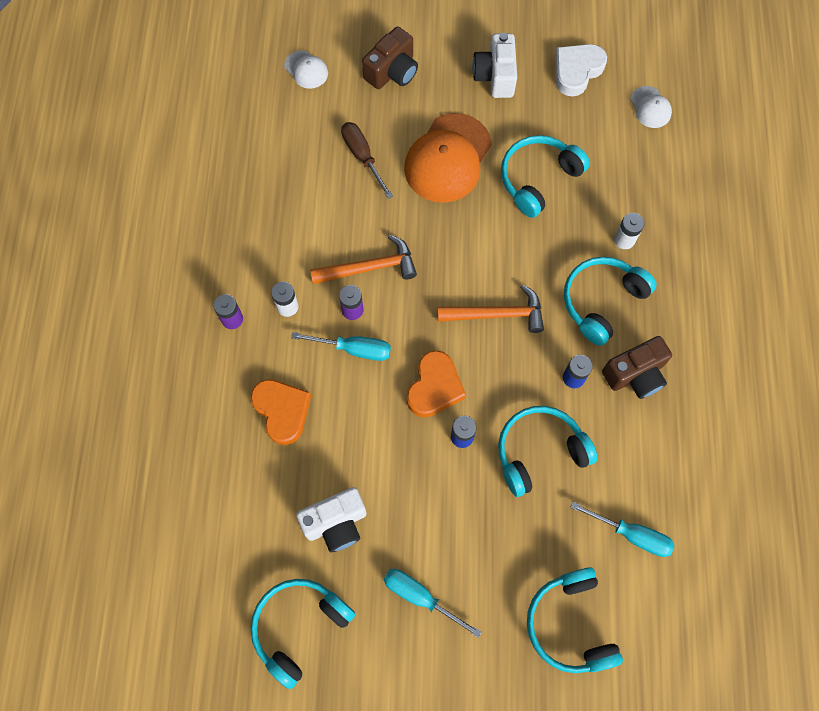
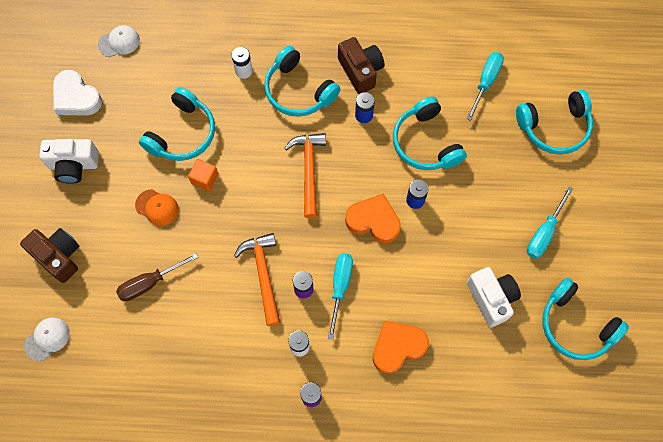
camera: 90 degrees left, 0 degrees up
orange cap [404,113,492,203] -> orange cap [135,189,179,226], size x0.48
turquoise headphones [501,135,590,218] -> turquoise headphones turned 105 degrees counterclockwise [139,87,215,161]
none -> orange cube [188,159,219,191]

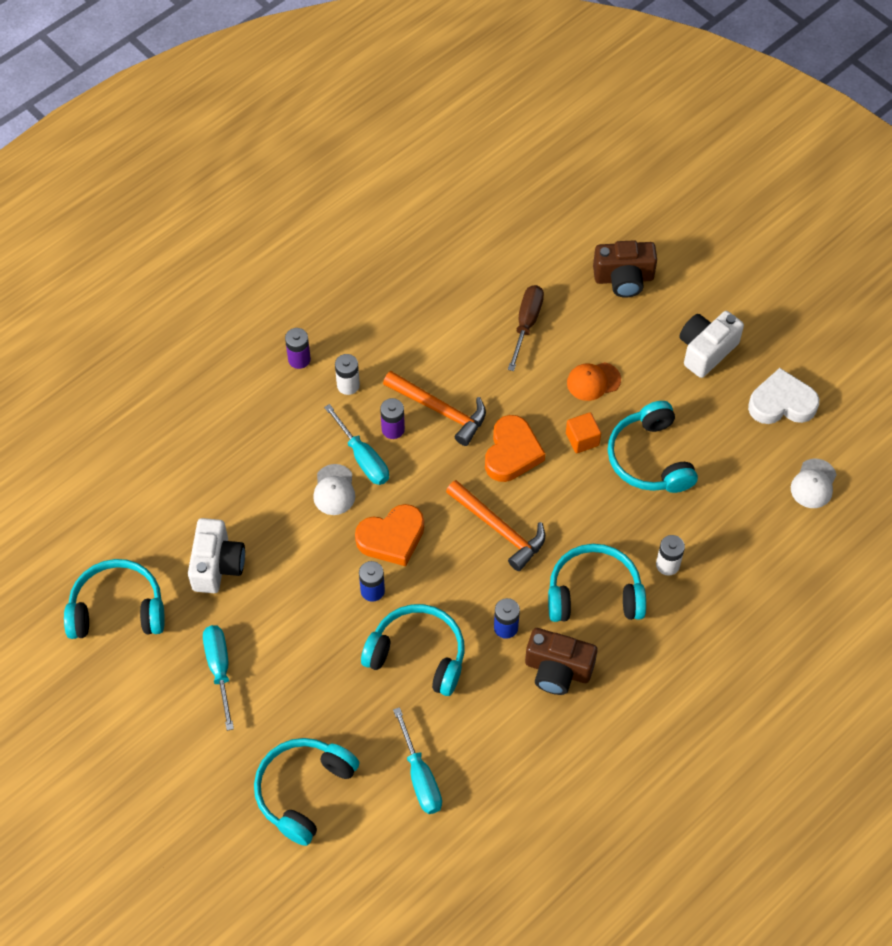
camera: 135 degrees right, 10 degrees down
white cap [24,317,70,361] -> white cap moved to [313,464,355,515]
orange heart [373,321,429,374] -> orange heart moved to [485,415,545,482]
white camera [467,267,521,327] -> white camera turned 105 degrees counterclockwise [188,518,245,593]

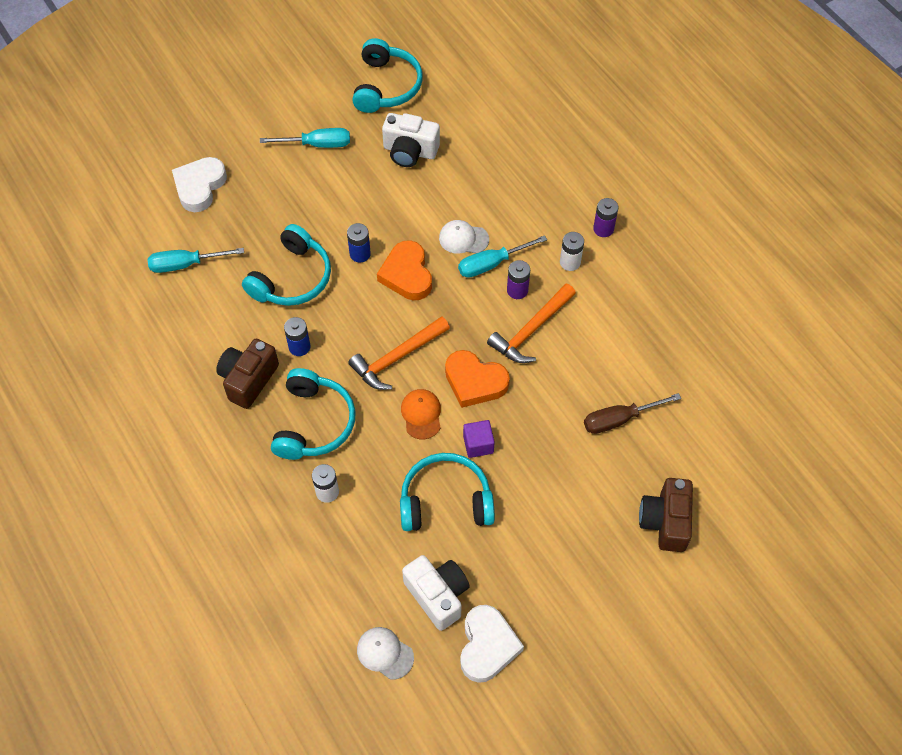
camera: 100 degrees right, 0 degrees up
turquoise headphones [254,738,360,846] -> white heart [172,157,227,212]
brown screwdriver [508,285,544,371] -> brown screwdriver turned 135 degrees clockwise [584,393,681,434]
orange cube [566,412,601,453] -> purple cube [463,420,495,458]
orange cap [567,362,621,401] -> orange cap moved to [401,389,441,439]
white camera [679,311,744,378] -> white camera moved to [402,555,470,631]

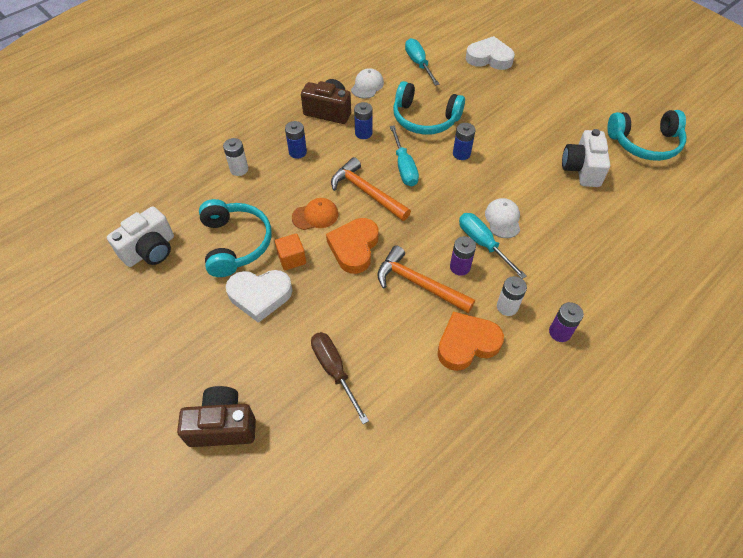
camera: 80 degrees right, 5 degrees down
turquoise screwdriver [260,128,350,148] -> turquoise screwdriver moved to [390,125,419,187]
turquoise headphones [271,368,356,460] -> blue battery [285,121,307,159]
white cap [357,627,414,680] -> white cap moved to [351,68,384,99]
orange heart [377,240,432,300] -> orange heart moved to [437,311,504,371]
white heart [460,605,524,683] -> white heart moved to [226,270,292,323]
purple cube [463,420,495,458] -> orange cube [275,233,306,270]

